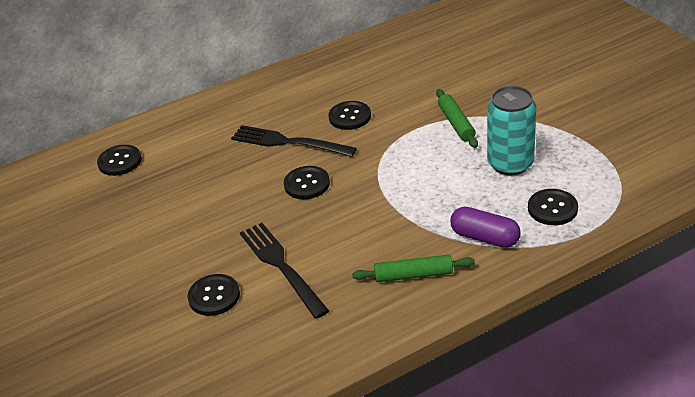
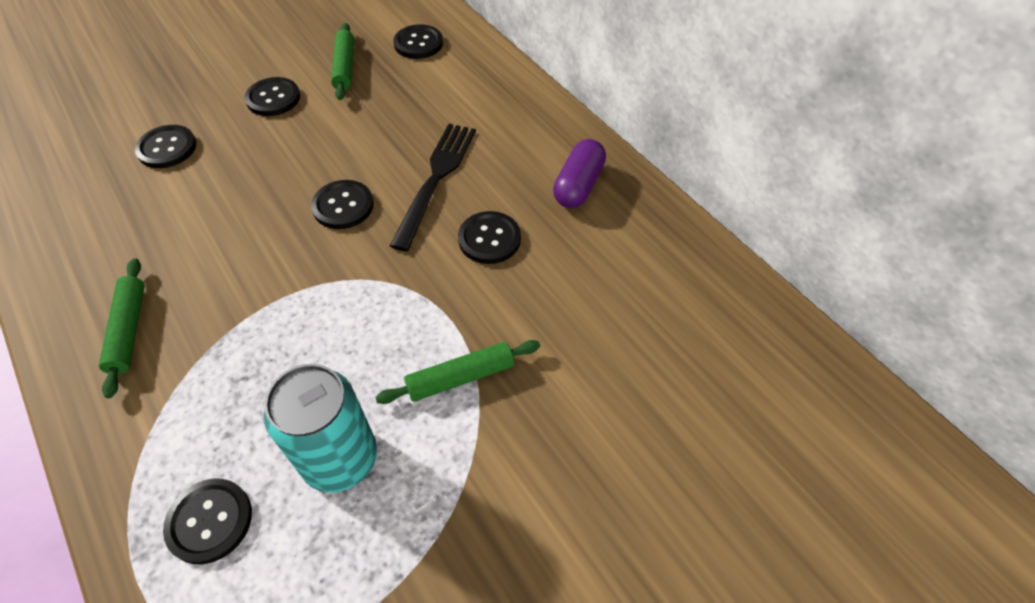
camera: 80 degrees right, 15 degrees up
black fork [240,223,329,319] -> none
purple capsule [450,206,521,248] -> purple capsule moved to [553,139,606,208]
none -> black button [245,77,300,116]
none -> green rolling pin [331,23,354,100]

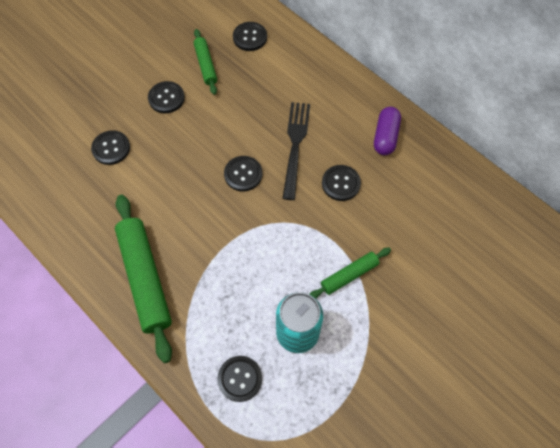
camera: 10 degrees left, 10 degrees up
green rolling pin [99,258,145,398] -> green rolling pin [115,195,172,363], size x1.87

